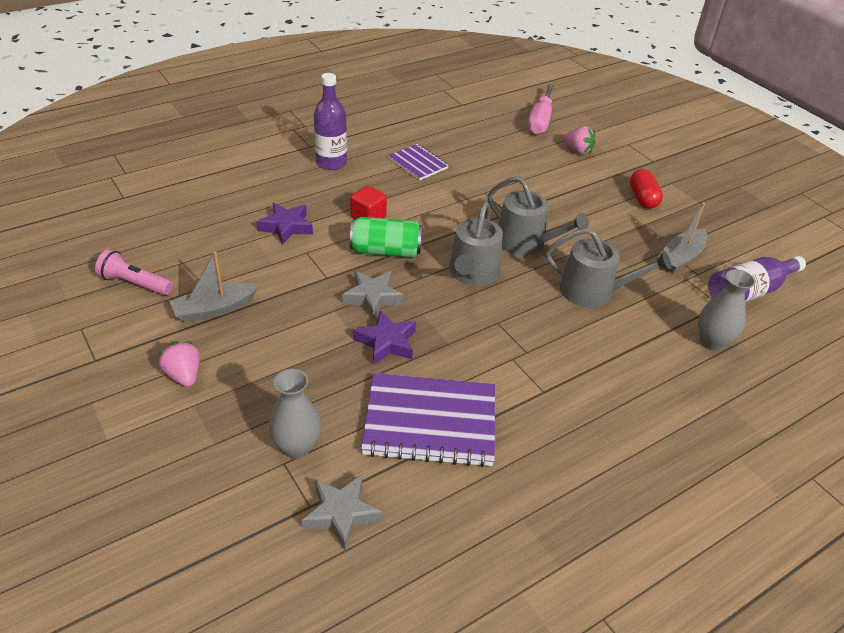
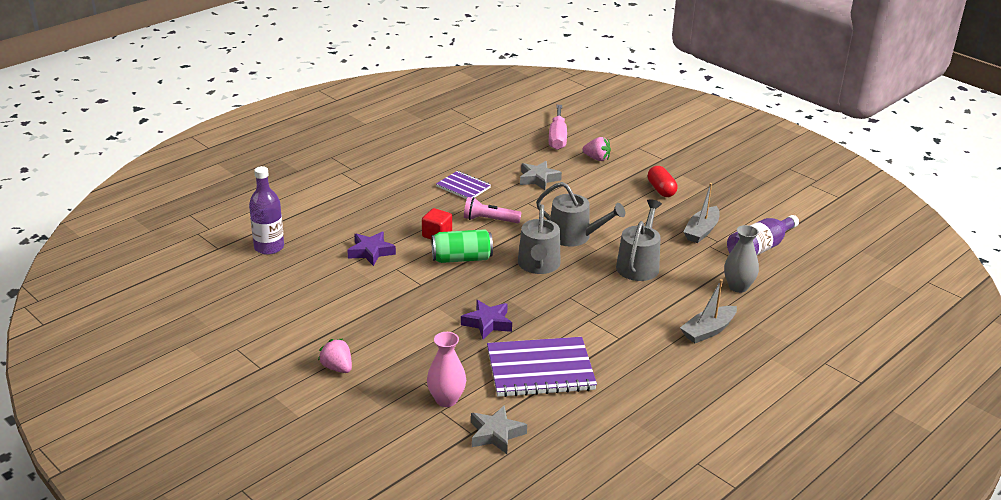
camera: 10 degrees left, 10 degrees down
pink flashlight [95,249,173,295] -> pink flashlight moved to [464,197,521,223]
grey boat [170,251,259,323] -> grey boat moved to [680,279,737,343]
grey vase [269,369,321,459] -> pink vase [427,332,466,407]
purple bottle [314,73,347,170] -> purple bottle moved to [249,166,284,255]
grey star [342,271,404,319] -> grey star moved to [520,161,562,190]
grey watering can [545,228,671,307] -> grey watering can turned 75 degrees counterclockwise [616,199,662,281]

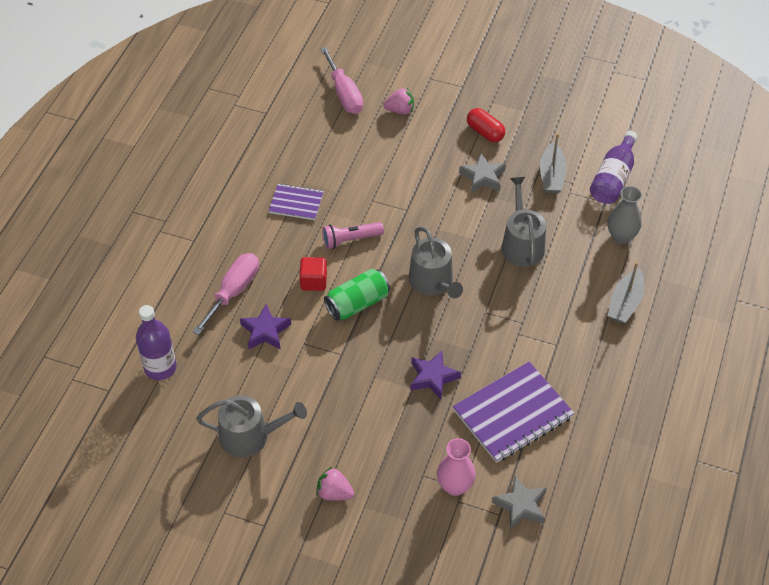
camera: 25 degrees left, 20 degrees up
grey star [520,161,562,190] -> grey star moved to [459,153,506,193]
grey watering can [536,182,625,247] -> grey watering can moved to [196,395,307,458]
none -> pink screwdriver [193,253,259,335]

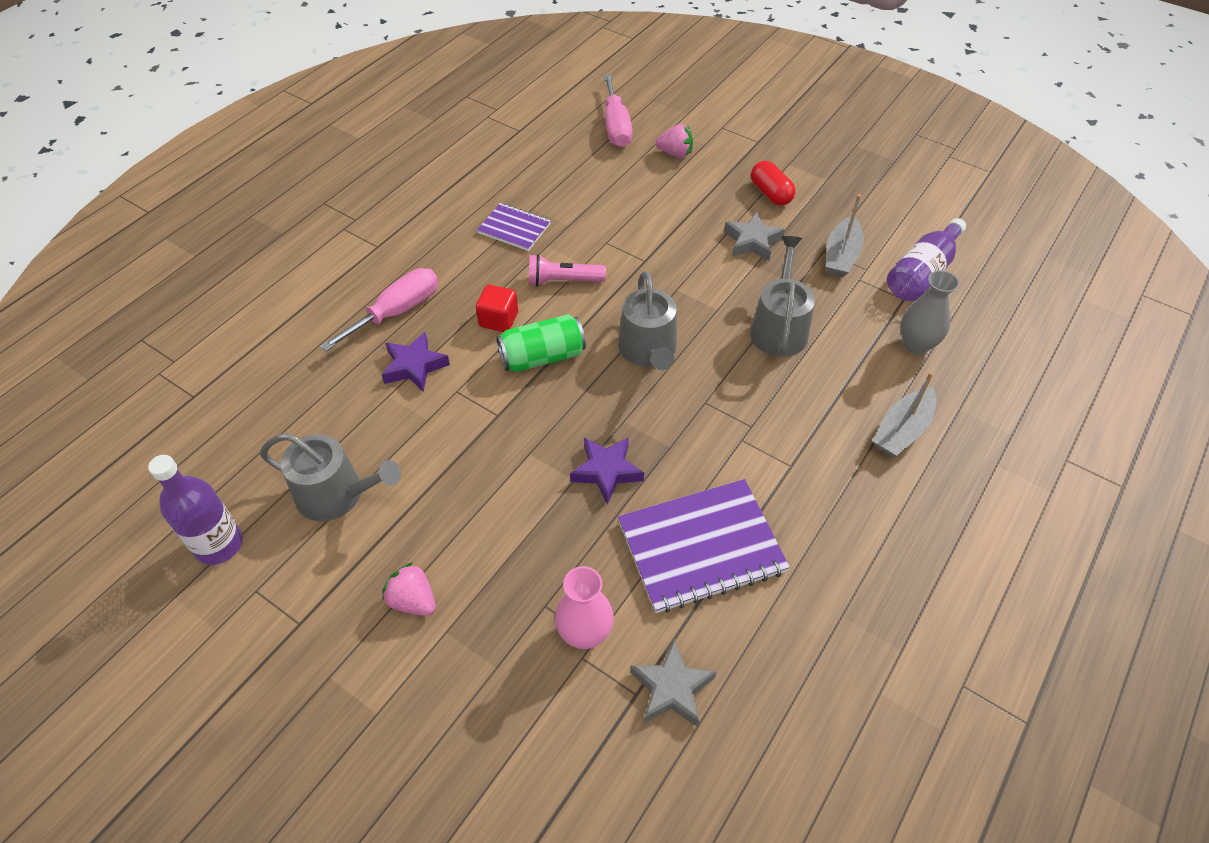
camera: 15 degrees right, 0 degrees up
purple bottle [136,305,177,380] -> purple bottle moved to [148,455,243,565]

